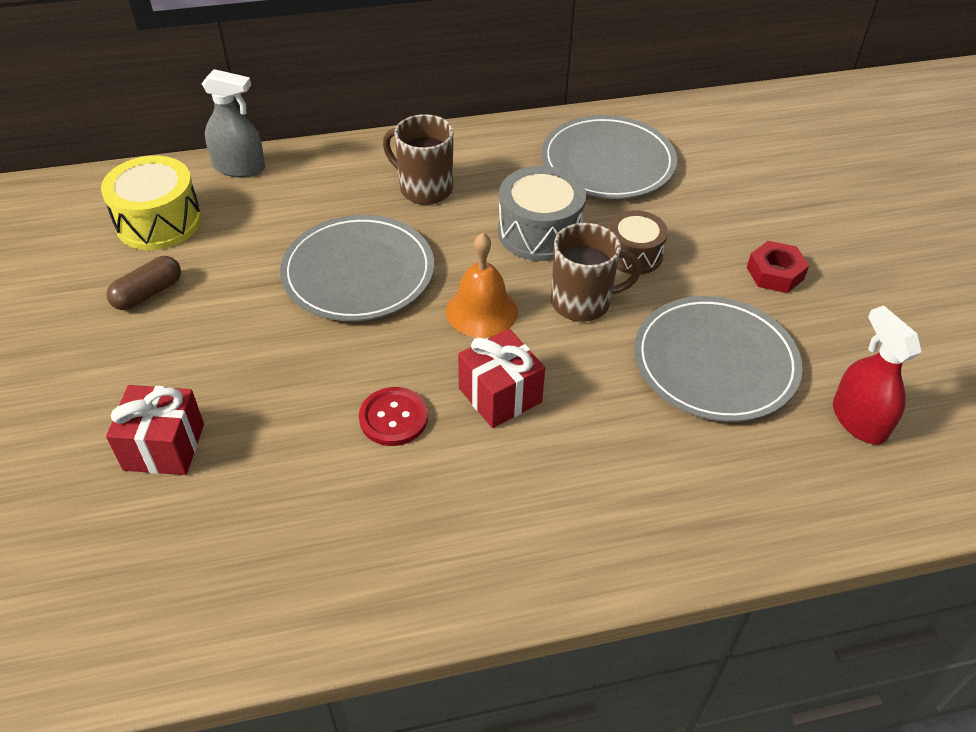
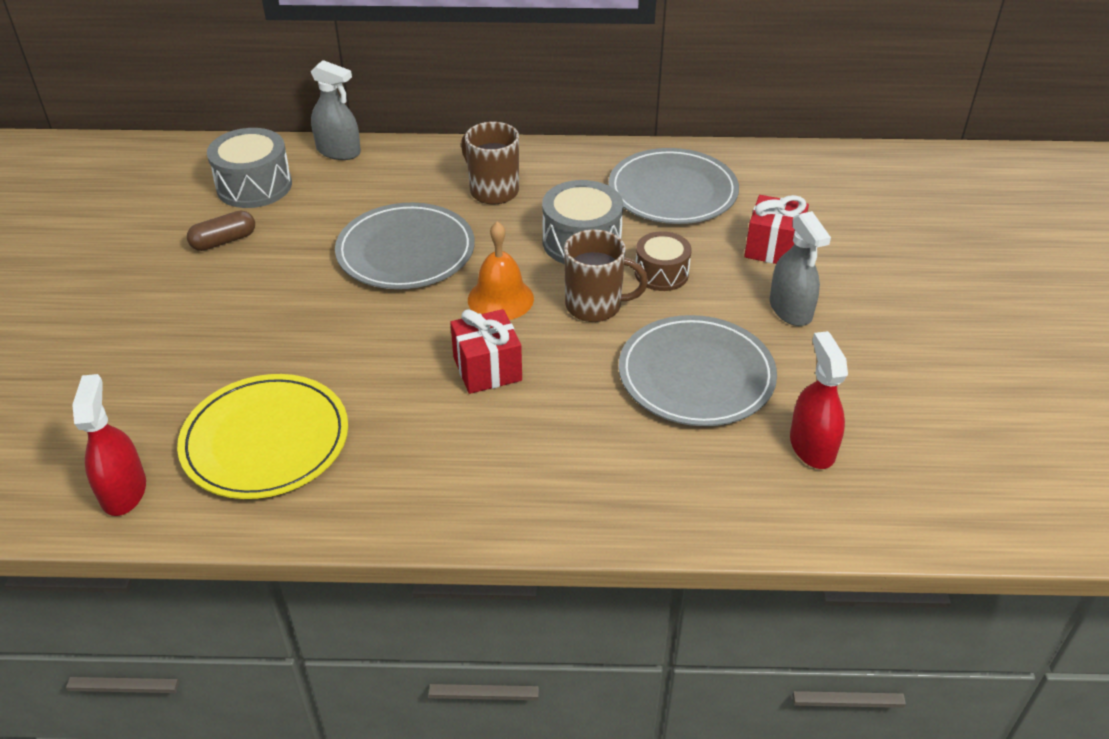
camera: 15 degrees right, 5 degrees down
yellow drum [101,156,202,250] -> grey drum [207,128,292,208]
red gift [106,385,204,475] -> red gift moved to [744,195,809,264]
red button [359,387,428,446] -> none
red nut [747,241,809,293] -> grey spray bottle [770,211,831,326]
none -> red spray bottle [72,374,146,516]
none -> yellow plate [177,374,348,499]

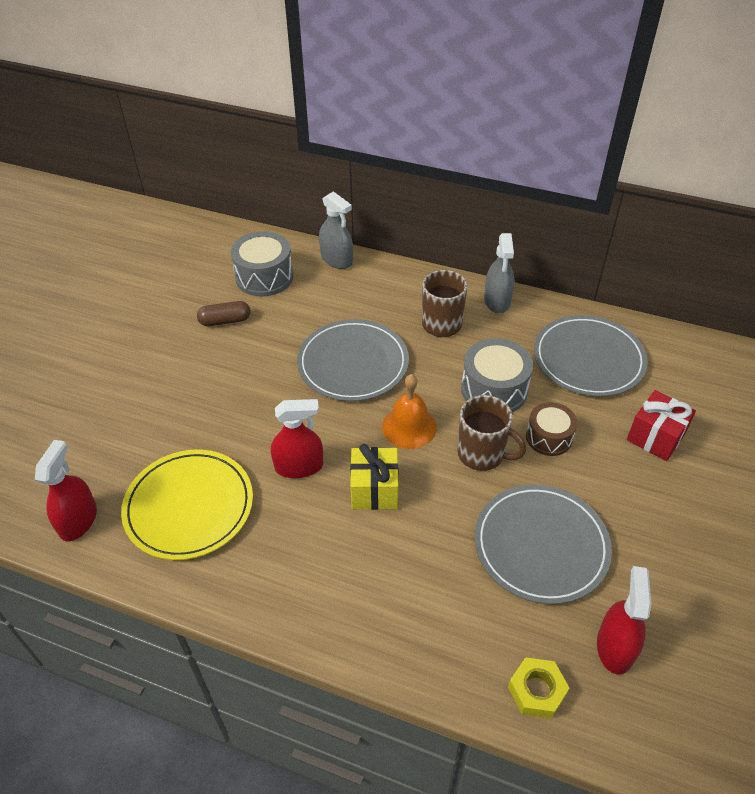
camera: 20 degrees right, 5 degrees up
red gift [450,309,522,394] -> yellow gift [350,444,399,510]
grey spray bottle [770,211,831,326] -> grey spray bottle moved to [484,233,514,313]
none -> red spray bottle [271,399,323,478]
none -> yellow nut [508,657,569,719]

